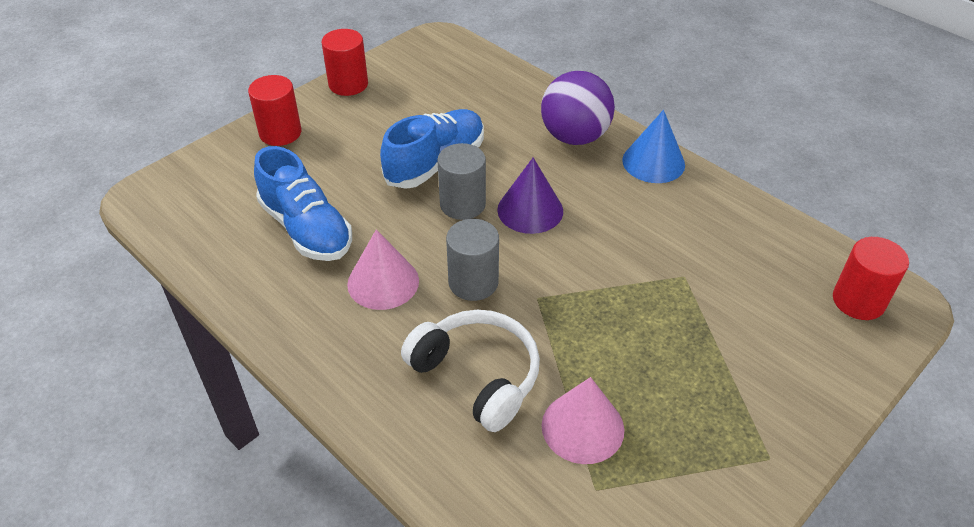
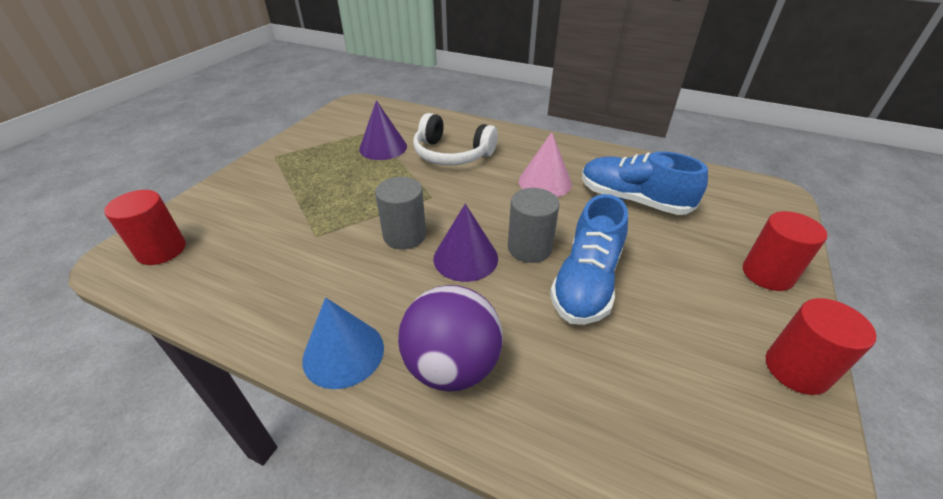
camera: 160 degrees right, 5 degrees down
grey cylinder [446,219,499,301] -> grey cylinder moved to [375,177,426,249]
pink cone [542,377,624,464] -> purple cone [359,100,407,160]

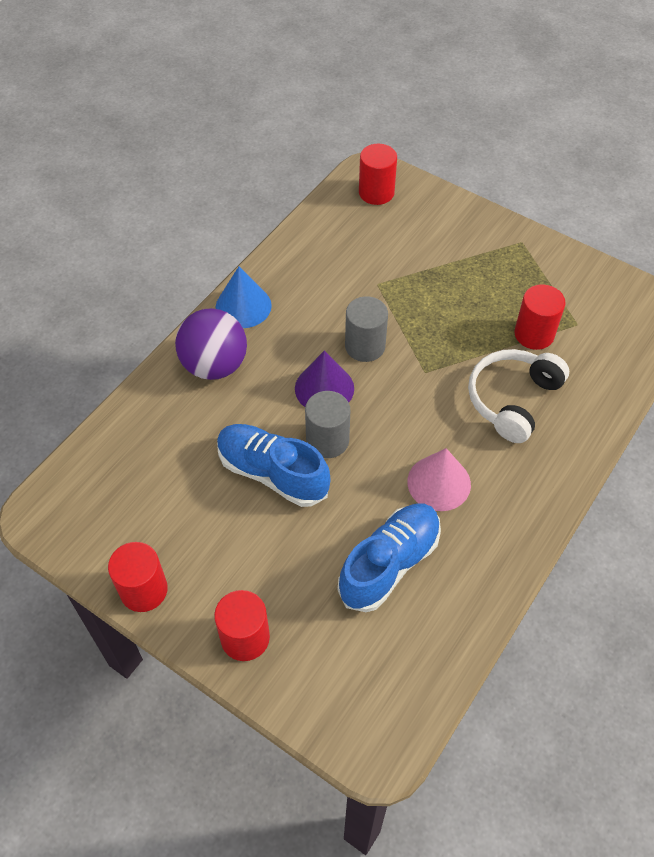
camera: 100 degrees right, 15 degrees up
purple cone [359,100,407,160] -> red cylinder [514,284,566,350]

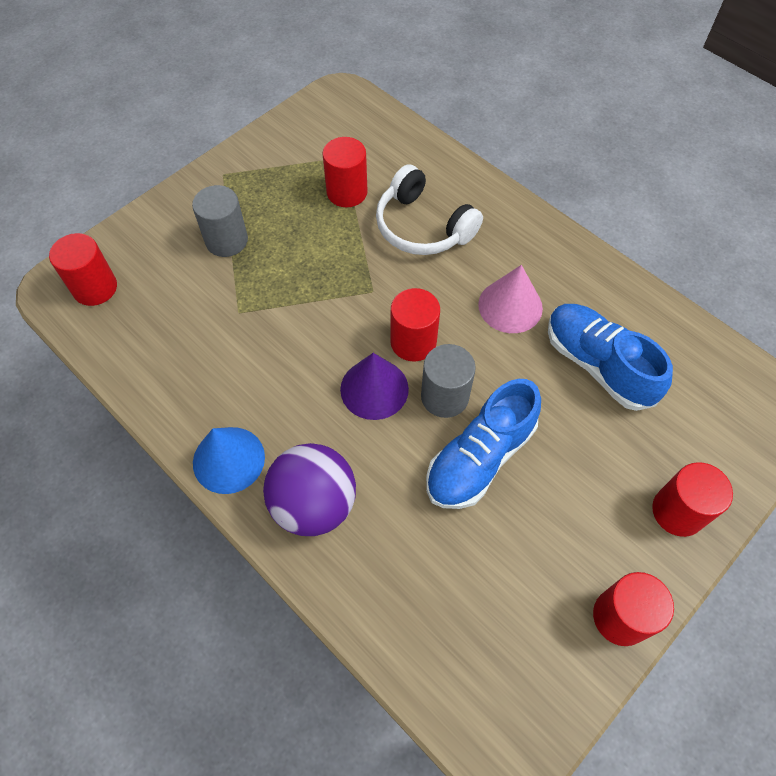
camera: 80 degrees left, 5 degrees up
grey cylinder [345,296,388,362] -> grey cylinder moved to [192,185,248,257]
none -> red cylinder [390,288,440,361]

